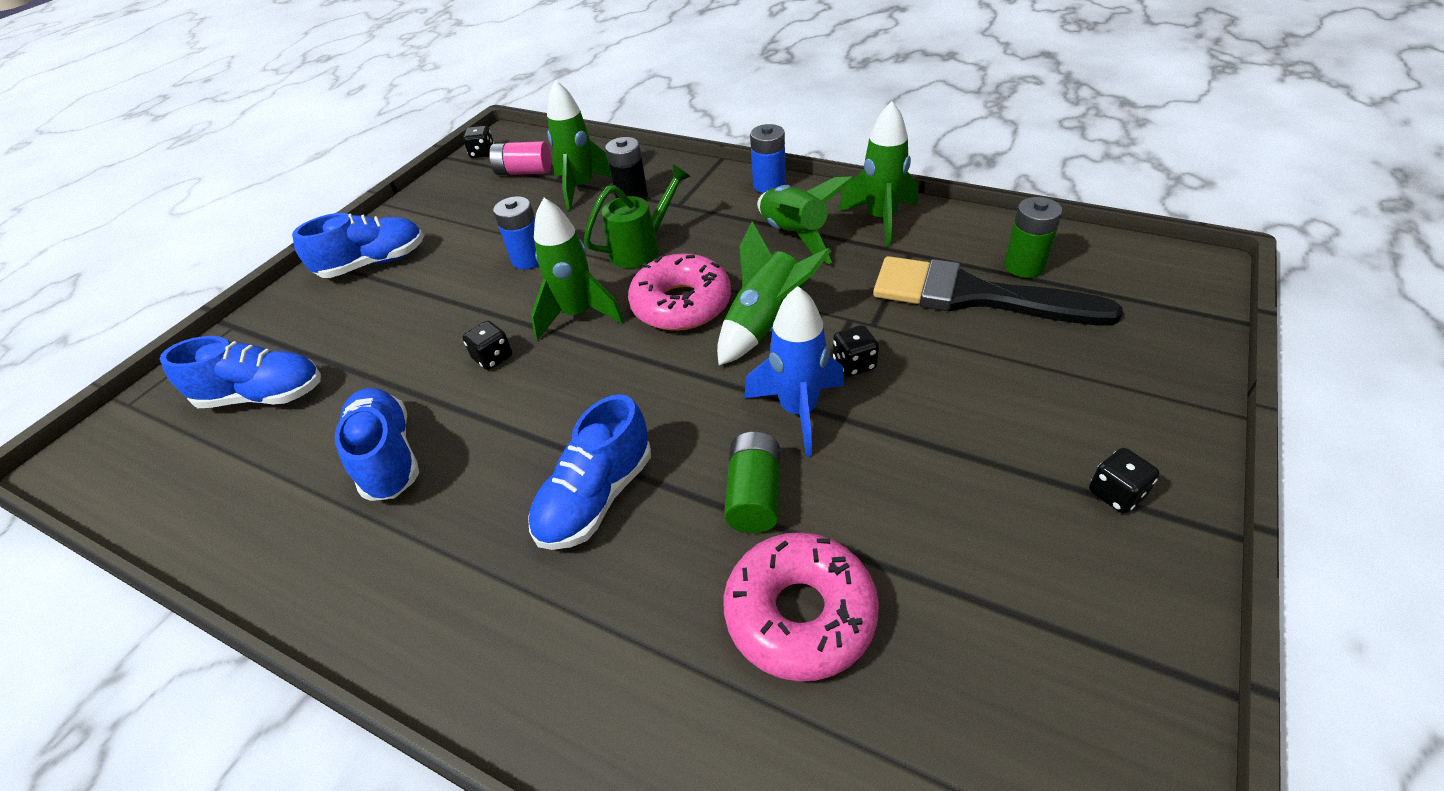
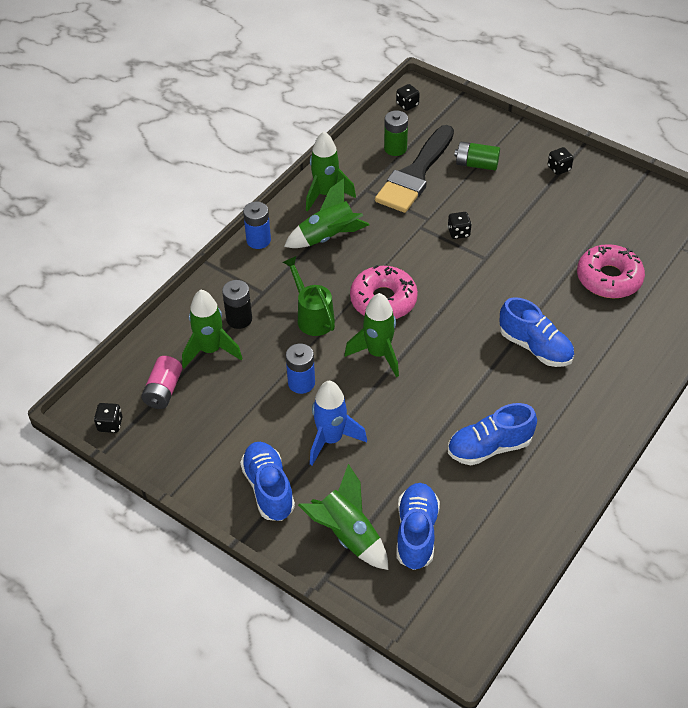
camera: 85 degrees left, 5 degrees up
black dice [463,321,512,370] -> black dice moved to [396,84,420,111]
green rocket [717,221,831,365] -> green rocket moved to [298,464,388,570]
green battery [724,432,780,533] -> green battery moved to [454,142,500,171]
blue rocket [744,286,844,457] -> blue rocket moved to [310,381,367,466]

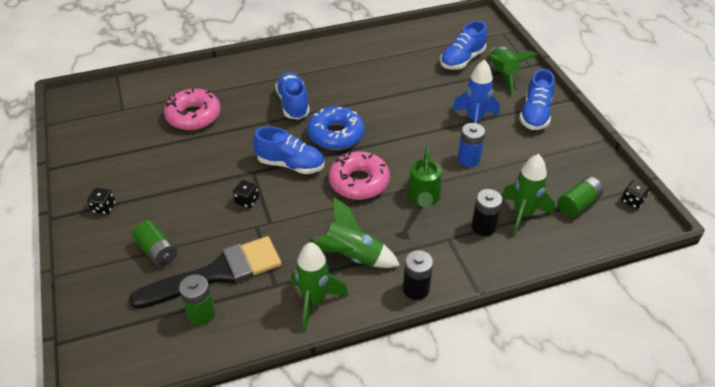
camera: 145 degrees left, 5 degrees down
pink battery [141,356,182,409] -> green battery [558,177,603,217]
blue battery [243,202,271,249] -> black battery [403,250,433,300]
green rocket [345,293,399,377] -> none
black dice [396,84,420,111] -> none
blue shoe [448,403,537,465] -> blue shoe moved to [253,126,324,174]
none -> blue donut [307,106,364,150]

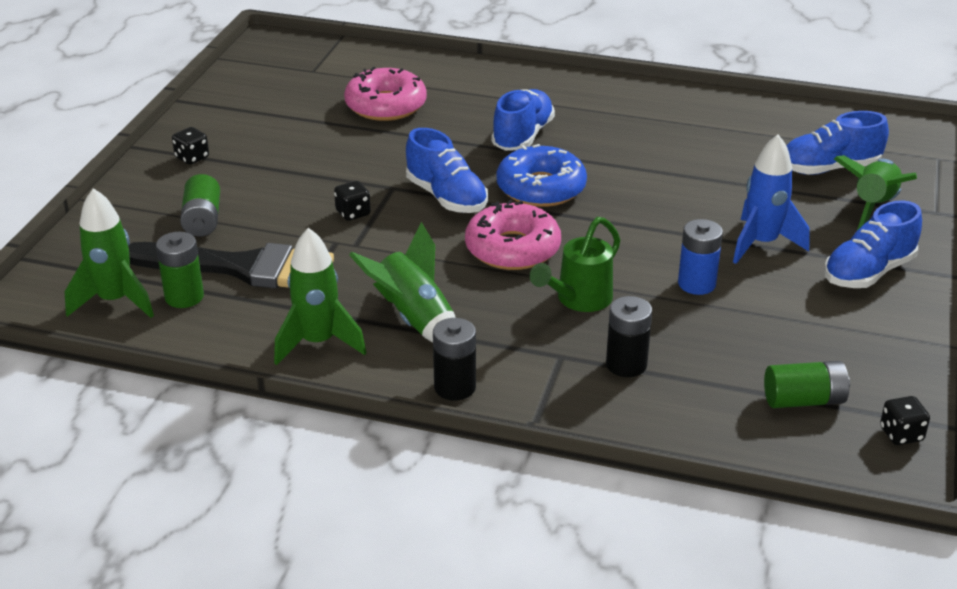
camera: 35 degrees right, 10 degrees down
green rocket [502,154,555,237] -> green rocket moved to [65,188,154,318]

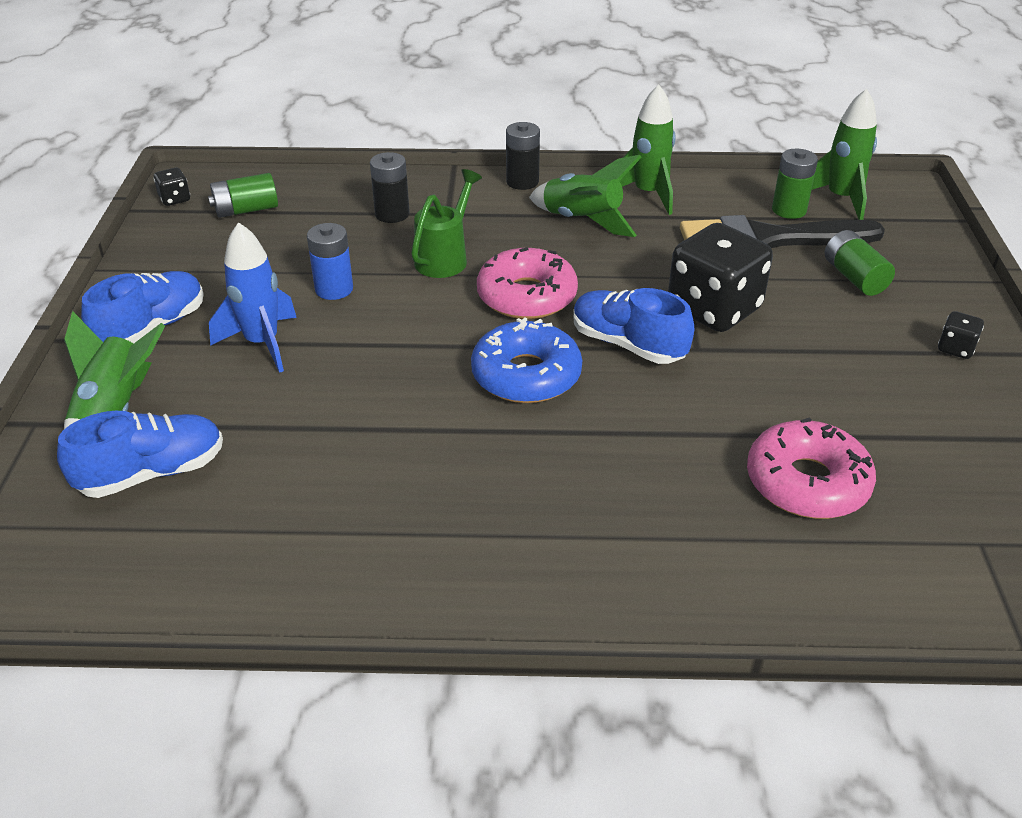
camera: 165 degrees right, 5 degrees up
black dice [334,181,371,221] -> black dice [668,223,773,332], size x2.36
blue shoe [491,89,555,151] -> none

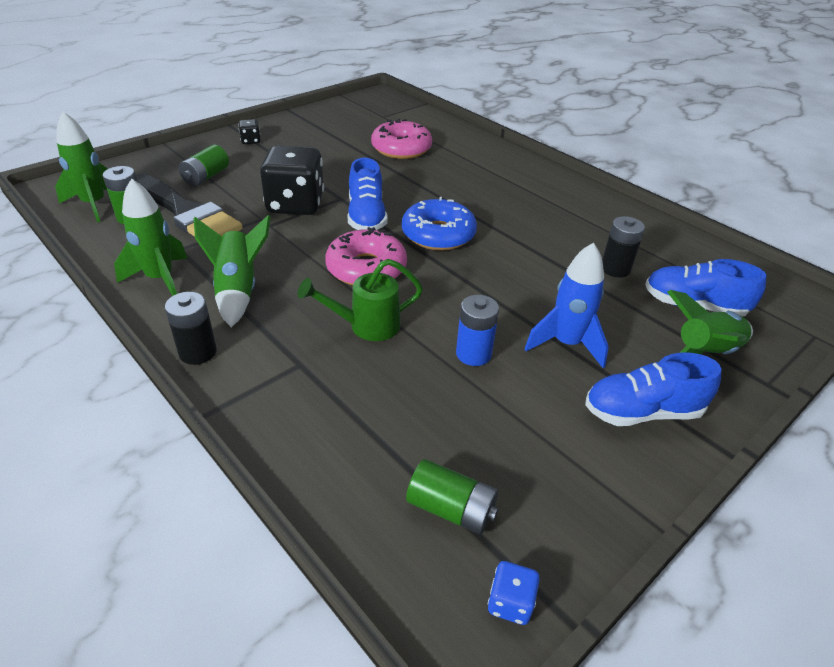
camera: 135 degrees left, 0 degrees up
black dice [153,168,190,206] -> blue dice [488,561,540,625]
black battery [370,152,410,223] -> black battery moved to [602,216,645,278]

